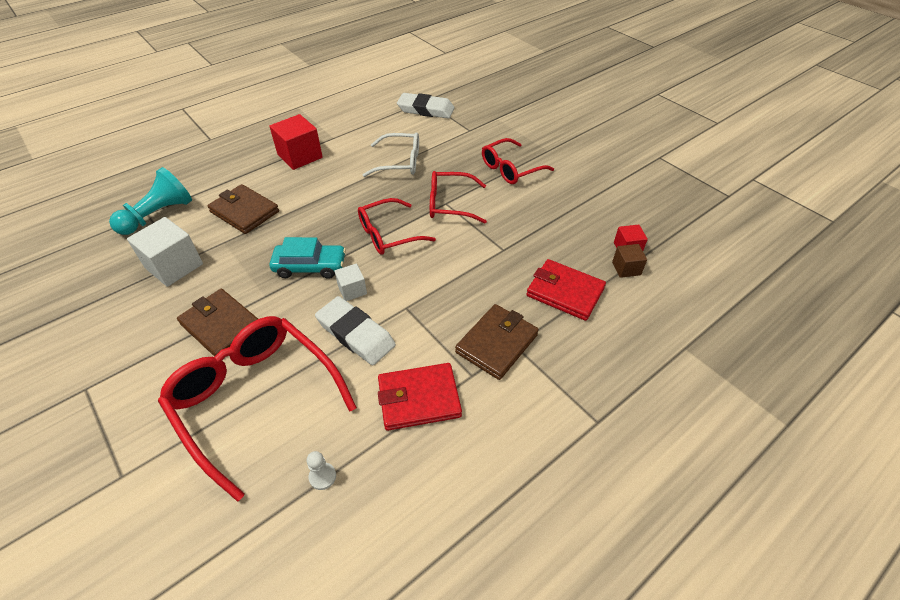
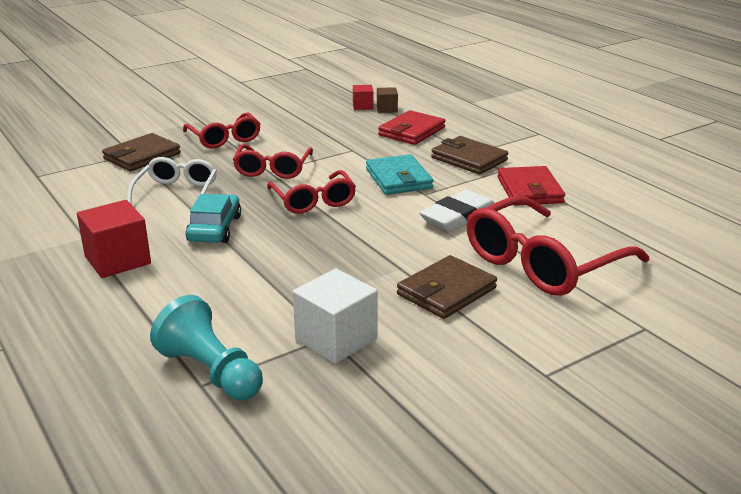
camera: 85 degrees left, 20 degrees down
brown wallet [207,184,279,234] -> brown wallet moved to [102,133,181,171]
turquoise car [270,237,346,279] -> turquoise car moved to [186,194,241,243]
white pawn [307,451,336,490] -> none
white cube [334,263,367,301] -> none
white eraser [397,93,455,119] -> none
none -> turquoise wallet [366,154,433,195]

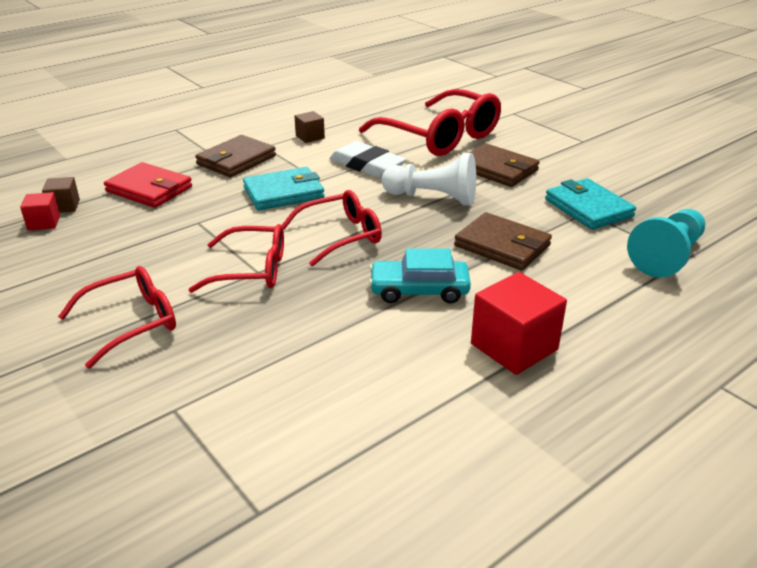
camera: 95 degrees left, 5 degrees up
brown wallet [102,133,181,171] -> brown wallet moved to [454,212,552,270]
white glasses [127,157,217,204] -> none
white cube [293,269,378,364] -> turquoise wallet [545,178,636,230]
red wallet [497,166,565,206] -> brown cube [295,111,325,143]
none -> white pawn [382,153,476,205]

